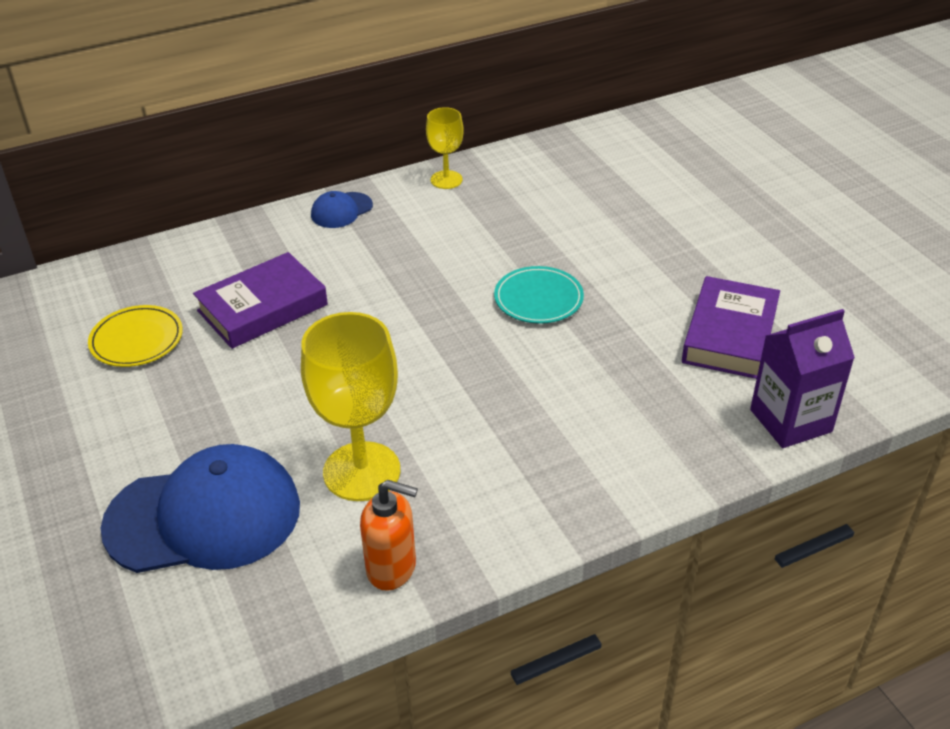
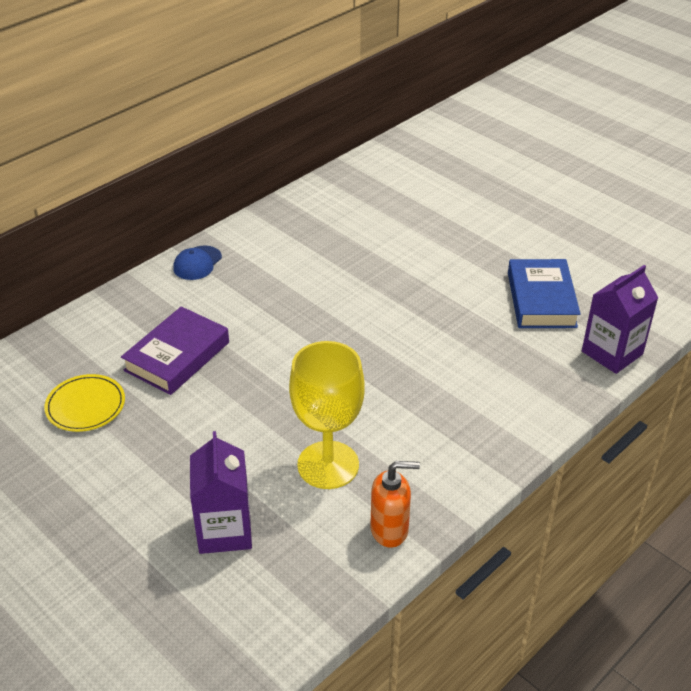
camera: 20 degrees left, 0 degrees up
blue cap [101,444,300,573] -> purple carton [190,431,252,554]
yellow goblet [426,107,464,189] -> none
turquoise plate [494,266,584,324] -> none
purple book [682,276,780,379] -> blue book [508,259,580,328]

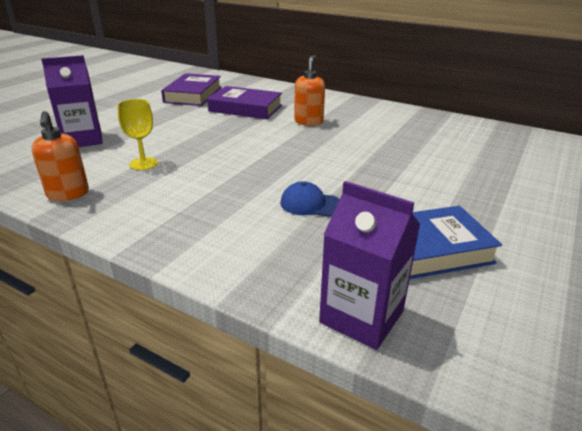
camera: 75 degrees right, 10 degrees down
yellow plate [44,374,125,432] -> purple book [161,73,222,106]
blue cap [173,245,222,280] -> blue cap moved to [280,181,340,217]
yellow goblet [289,341,365,489] -> yellow goblet [117,99,158,170], size x0.56
none -> orange soap dispenser [294,55,325,126]

